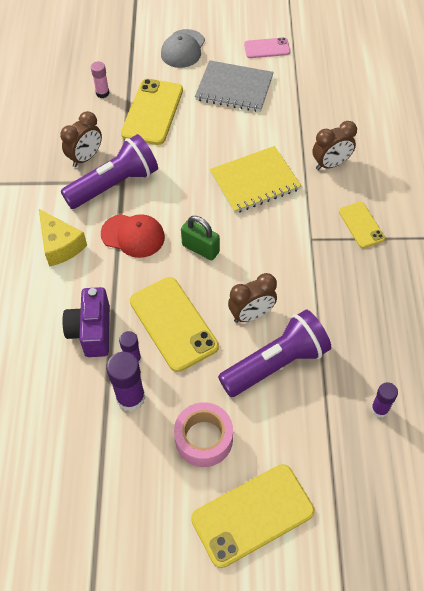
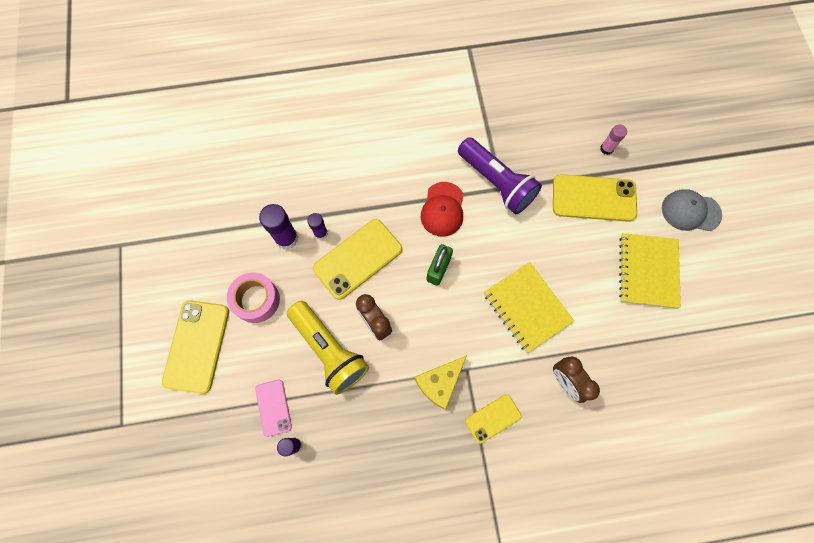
camera: 80 degrees right, 15 degrees up
yellow cheese [39,209,87,267] -> yellow cheese moved to [414,355,467,410]
brown clock [60,111,102,167] -> none
purple camera [63,287,110,357] -> none
yellow phone [191,464,315,568] -> yellow phone turned 45 degrees clockwise [162,300,229,394]
grey notebook [195,60,274,112] -> yellow notebook [619,233,681,309]
purple flashlight [218,310,331,397] -> yellow flashlight [287,301,369,395]
pink phone [244,37,290,58] -> pink phone moved to [255,379,292,437]

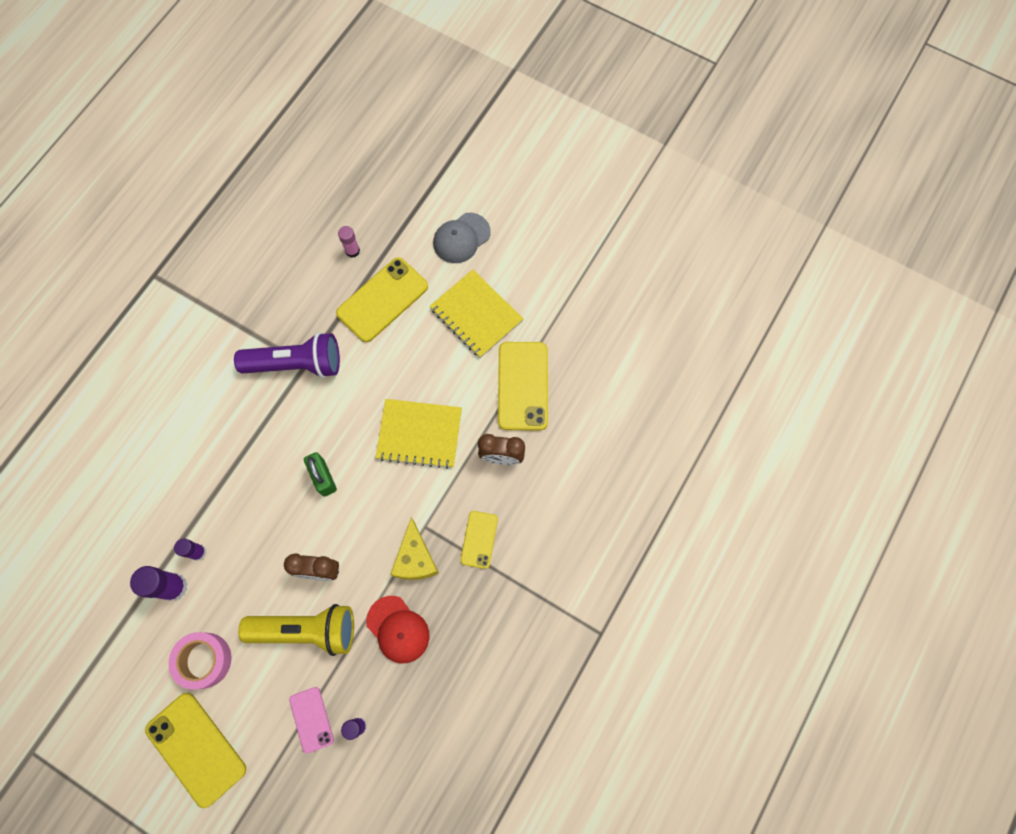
camera: 50 degrees left, 0 degrees up
pink phone [255,379,292,437] -> pink phone turned 45 degrees clockwise [289,687,334,754]
yellow phone [313,219,402,300] -> yellow phone moved to [498,342,548,430]
red cap [421,182,464,237] -> red cap moved to [366,596,429,664]

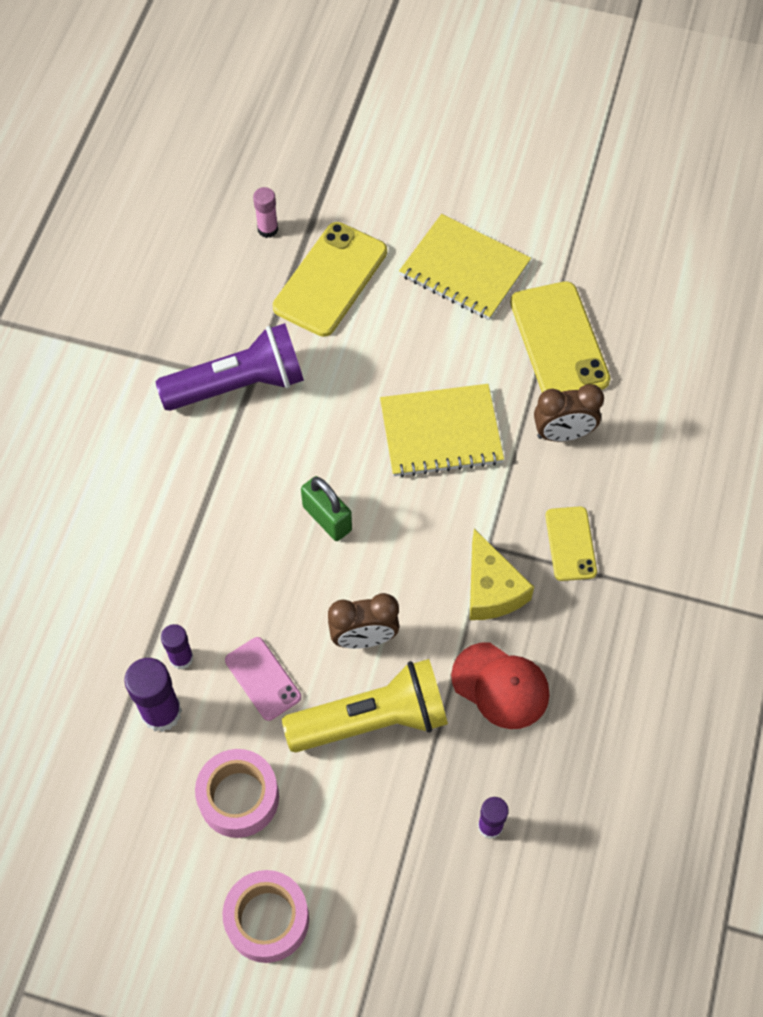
camera: 15 degrees left, 10 degrees down
yellow phone [145,693,246,808] -> pink tape [222,870,309,963]
pink phone [289,687,334,754] -> pink phone moved to [225,637,301,721]
grey cap [433,213,491,263] -> none

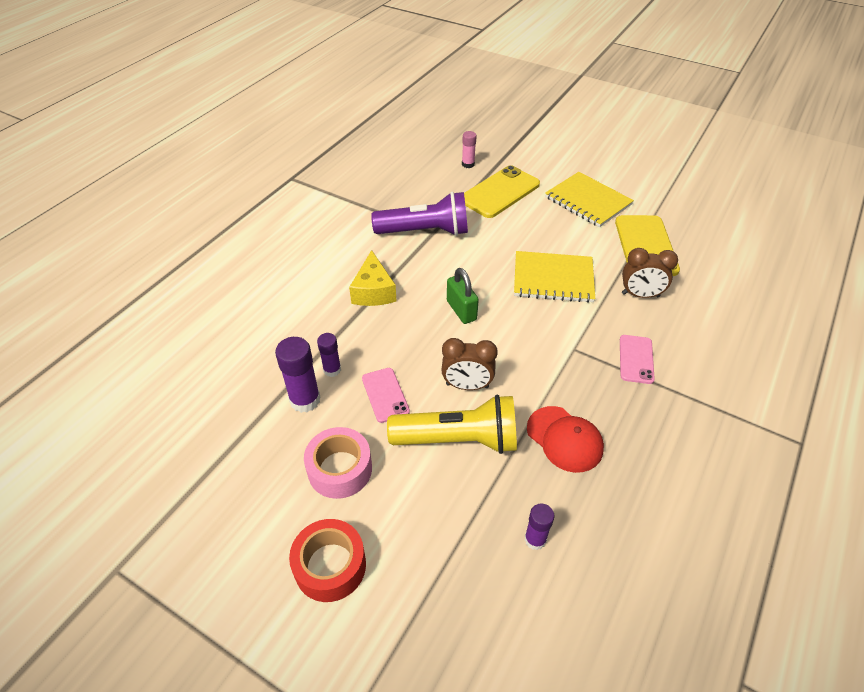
camera: 15 degrees right, 15 degrees down
pink tape [222,870,309,963] -> red tape [289,519,366,602]
yellow cheese [470,529,534,620] -> yellow cheese moved to [349,250,397,306]
yellow phone [545,506,597,581] -> pink phone [620,335,655,384]

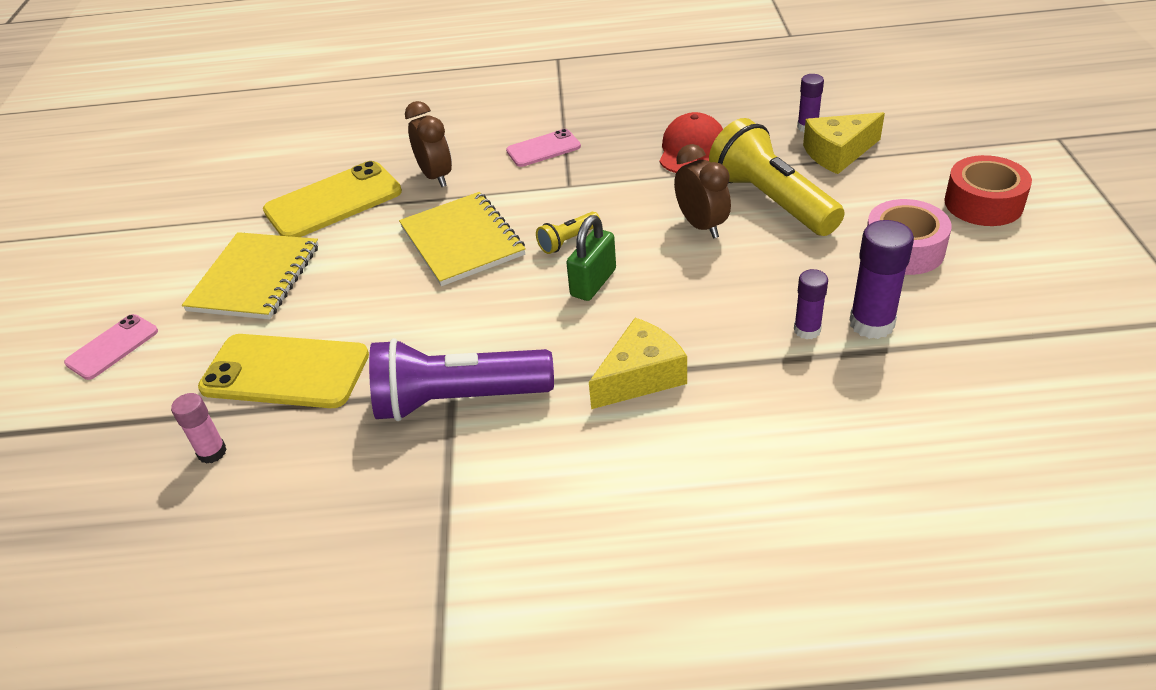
camera: 120 degrees left, 5 degrees down
pink phone [362,368,410,423] -> pink phone moved to [64,314,158,380]
purple flashlight [371,192,468,236] -> purple flashlight turned 60 degrees counterclockwise [369,338,554,421]
none -> yellow flashlight [536,212,600,254]
none -> yellow cheese [803,112,885,174]

